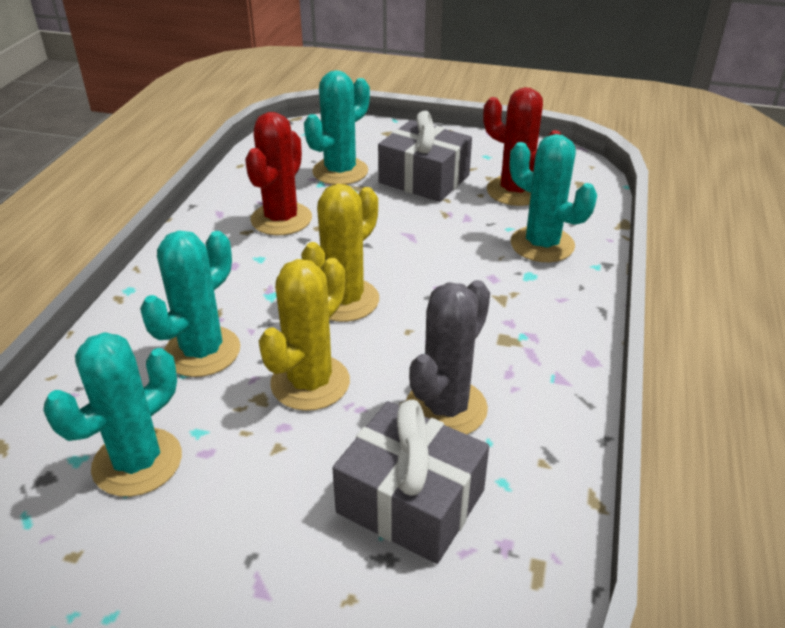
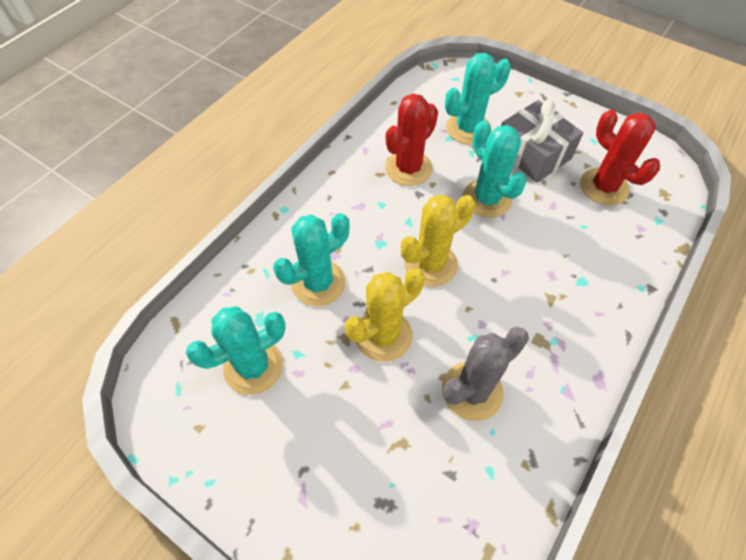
camera: 20 degrees right, 20 degrees up
grey gift [332,400,489,564] -> none
turquoise cactus [510,134,597,262] -> turquoise cactus moved to [463,121,527,218]

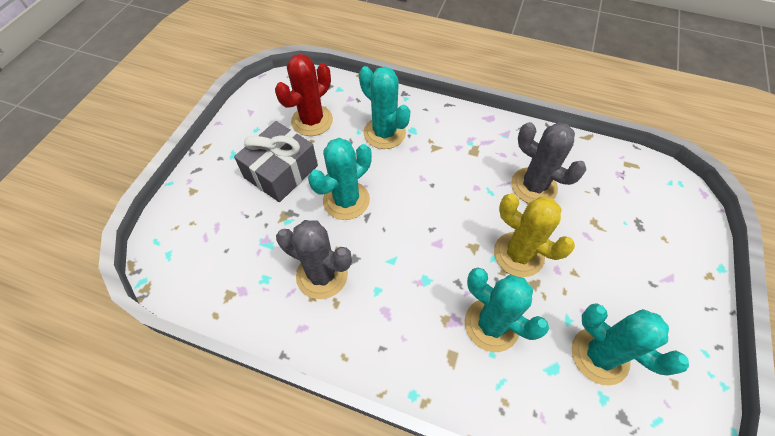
camera: 105 degrees left, 0 degrees up
red cactus [385,93,438,186] -> grey cactus [276,220,352,299]
yellow cactus [401,195,475,287] -> none
turquoise cactus [445,53,511,145] -> turquoise cactus moved to [359,66,410,149]

